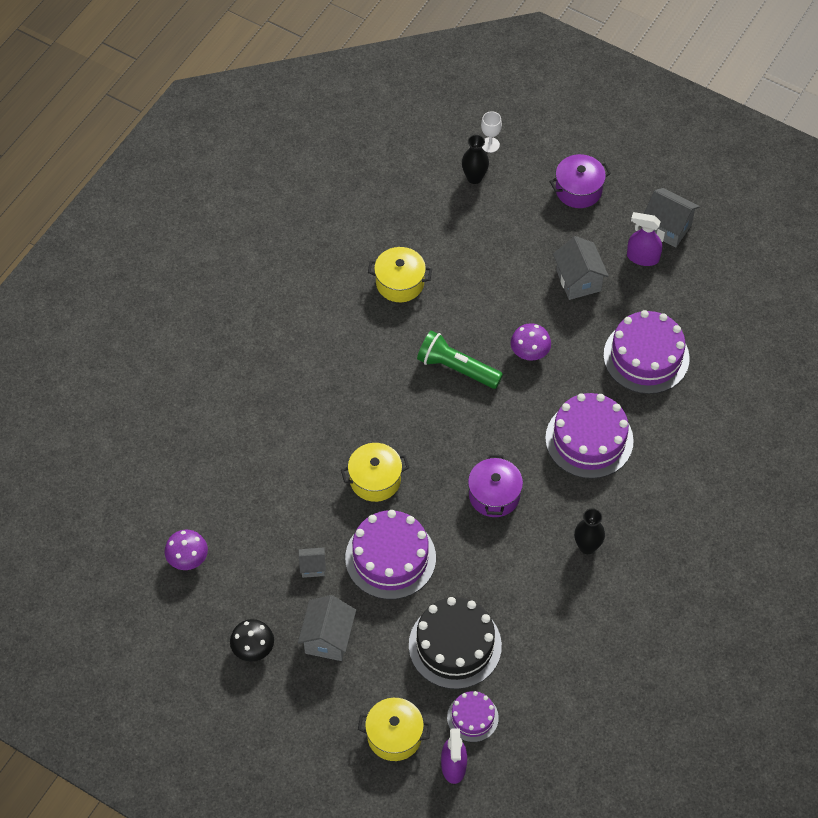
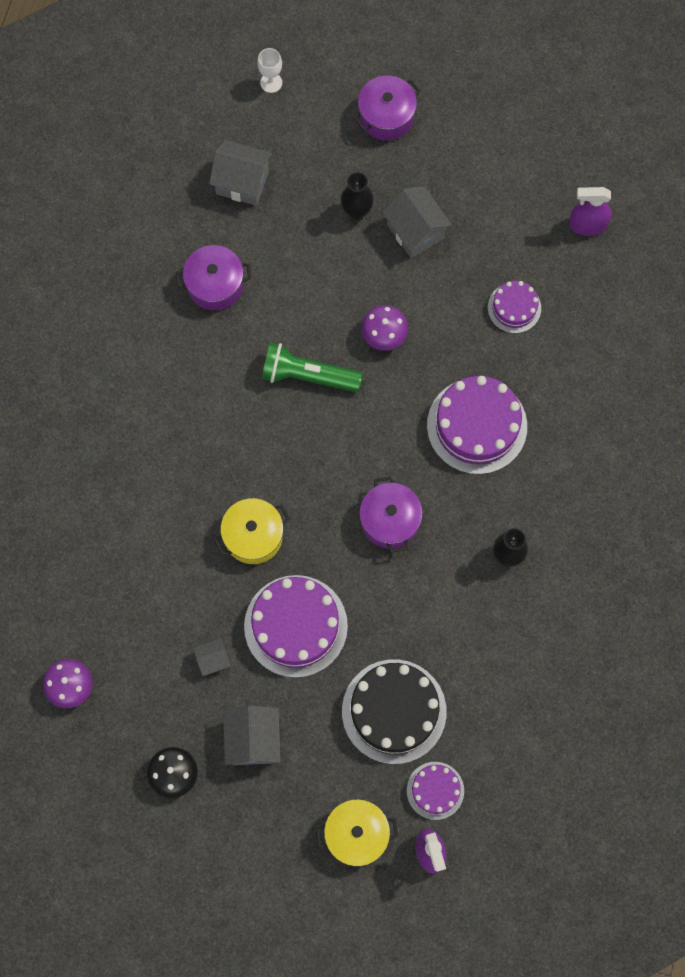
camera: 15 degrees left, 15 degrees up
yellow pot [368,247,432,302] -> purple pot [176,245,251,310]
black vase [462,135,489,184] -> black vase moved to [341,172,374,220]
purple cake [603,310,690,394] -> purple cake [488,281,541,333], size x0.54
purple spray bottle [627,212,662,266] -> purple spray bottle moved to [569,187,612,236]
grey house [644,188,700,248] -> grey house moved to [209,140,272,206]

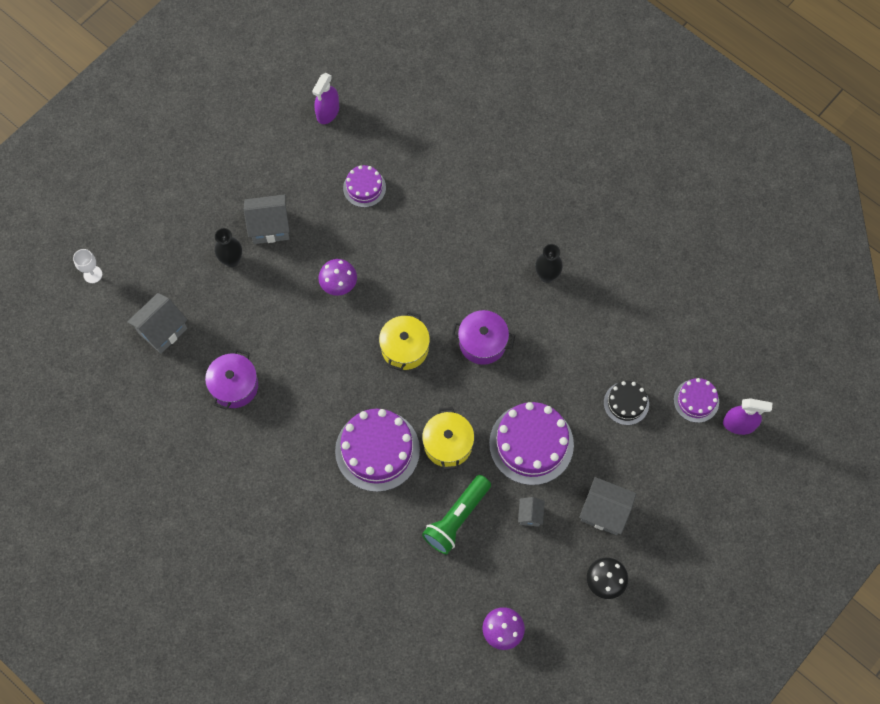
camera: 65 degrees left, 5 degrees down
green flashlight [262,343,363,392] -> green flashlight moved to [422,475,491,555]
yellow pot [316,799,398,866] -> yellow pot moved to [379,311,430,371]
black cake [342,659,447,764] -> black cake [604,381,649,425], size x0.54
purple pot [354,75,421,140] -> none
purple cake [427,376,527,474] -> purple cake moved to [335,408,420,492]

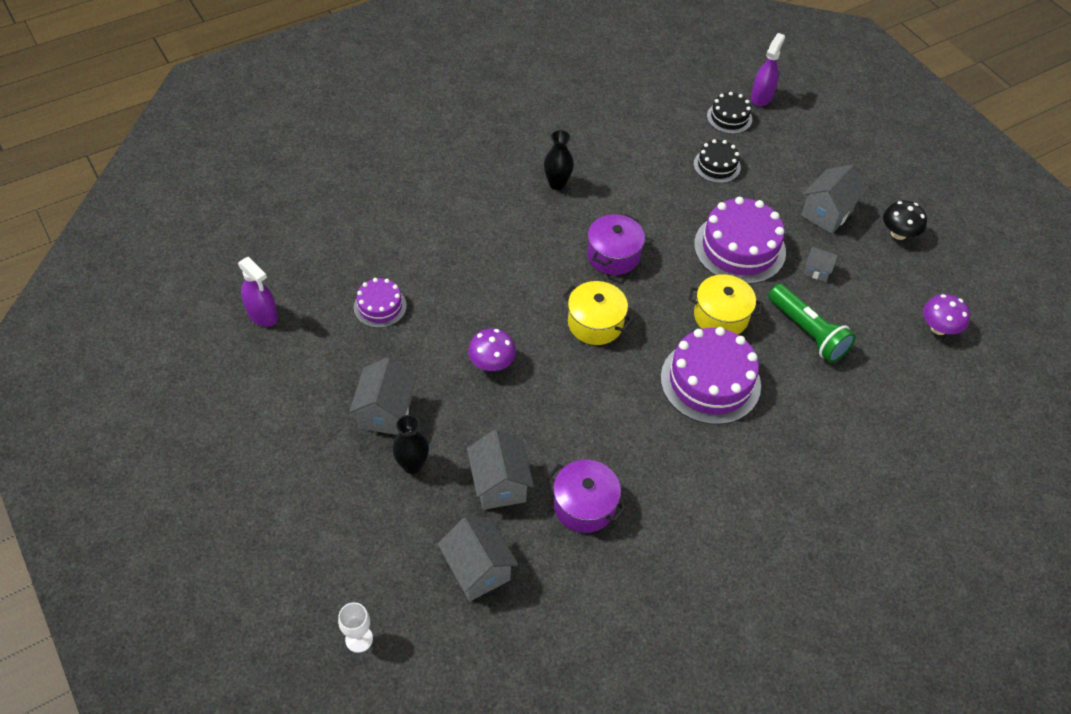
camera: 75 degrees left, 15 degrees down
purple cake [674,378,719,423] -> black cake [707,92,752,134]
none -> grey house [467,430,534,510]

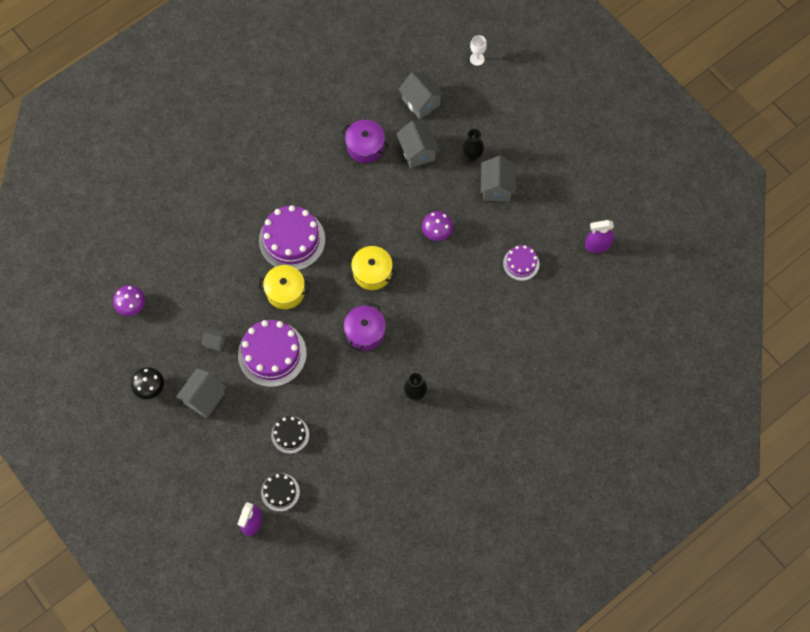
camera: 175 degrees right, 15 degrees up
purple spray bottle [238,257,278,327] -> purple spray bottle turned 45 degrees counterclockwise [585,220,614,253]
green flashlight [768,284,856,363] -> none

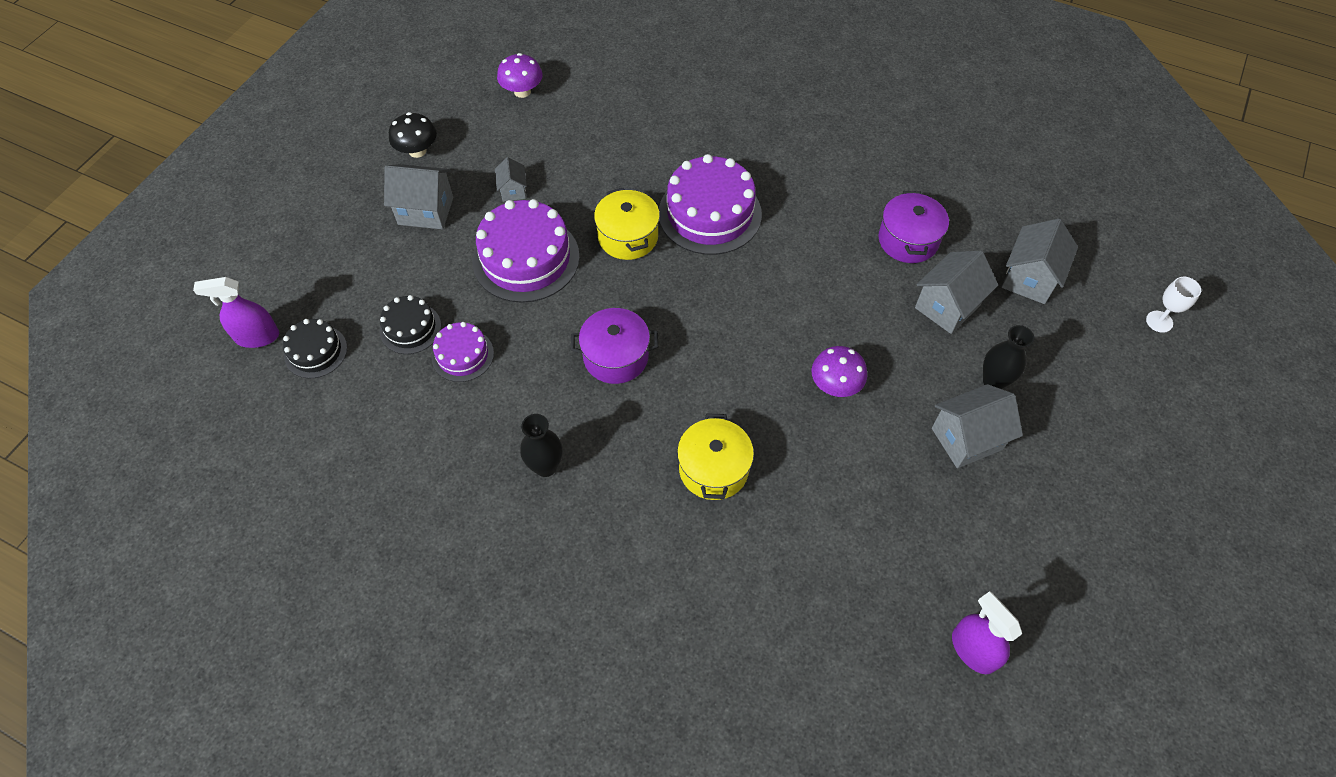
camera: 65 degrees right, 10 degrees down
yellow pot [347,246,397,290] -> yellow pot moved to [677,413,754,500]
purple cake [503,245,540,281] -> purple cake moved to [432,322,494,382]

